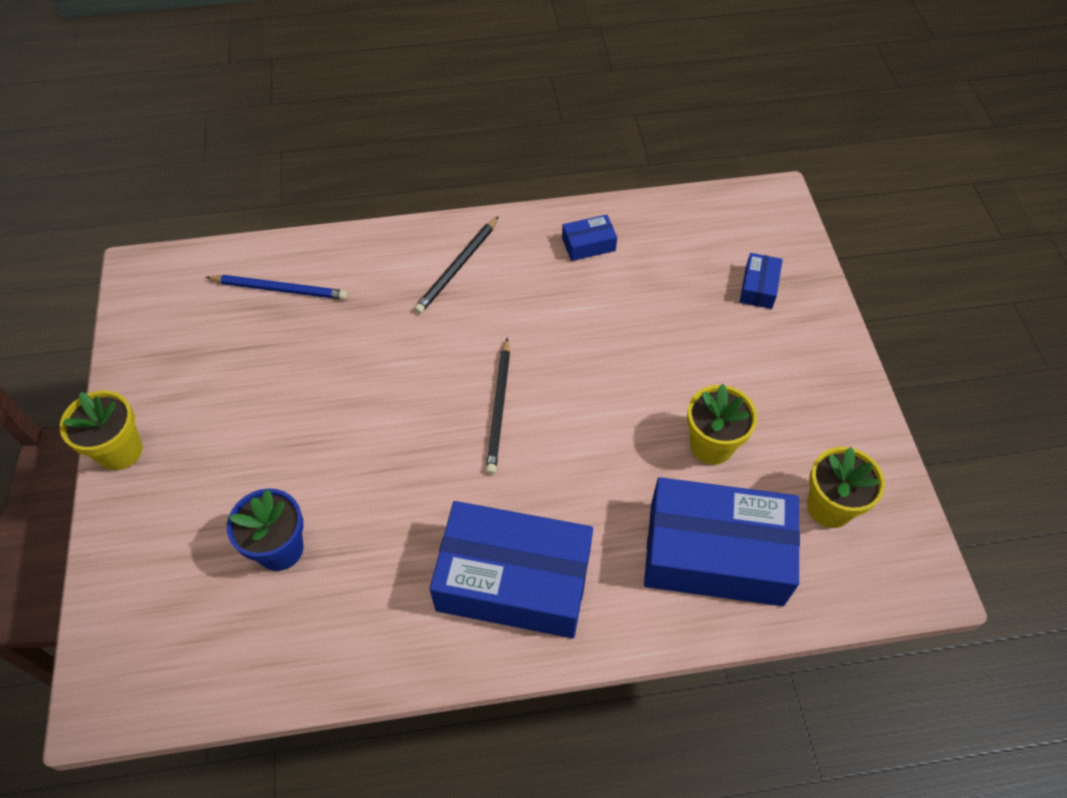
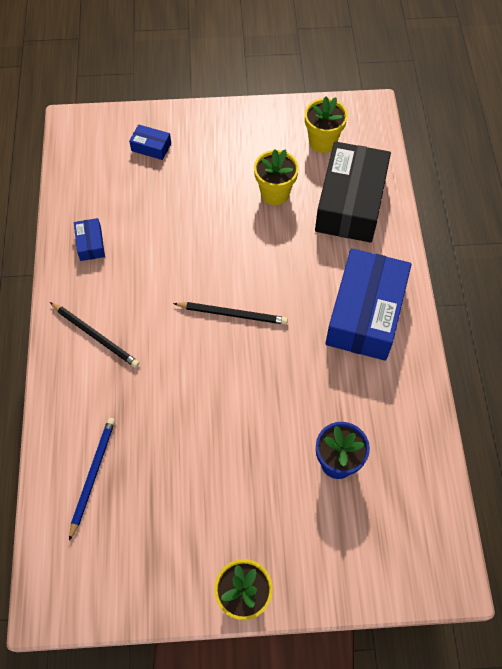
camera: 85 degrees left, 5 degrees up
blue box [644,477,800,606] -> black box [315,141,391,243]

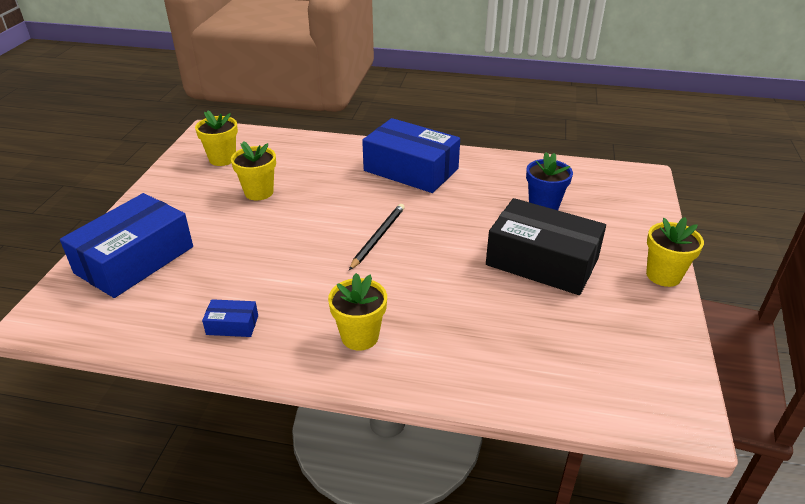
camera: 75 degrees left, 25 degrees down
black pencil [50,302,140,368] -> yellow flower pot [328,273,387,351]
blue pencil [69,418,115,541] -> none
blue box [129,124,171,160] -> blue box [60,193,193,298], size x2.38
black box [315,141,391,243] -> black box moved to [486,198,606,295]

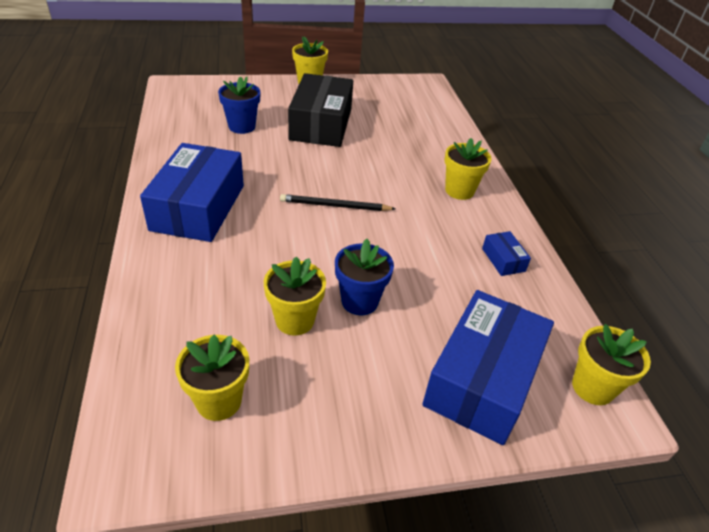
camera: 115 degrees left, 5 degrees up
blue box [60,193,193,298] -> blue box turned 75 degrees counterclockwise [422,290,554,445]
none -> blue flower pot [335,239,394,315]
none -> yellow flower pot [572,324,651,405]

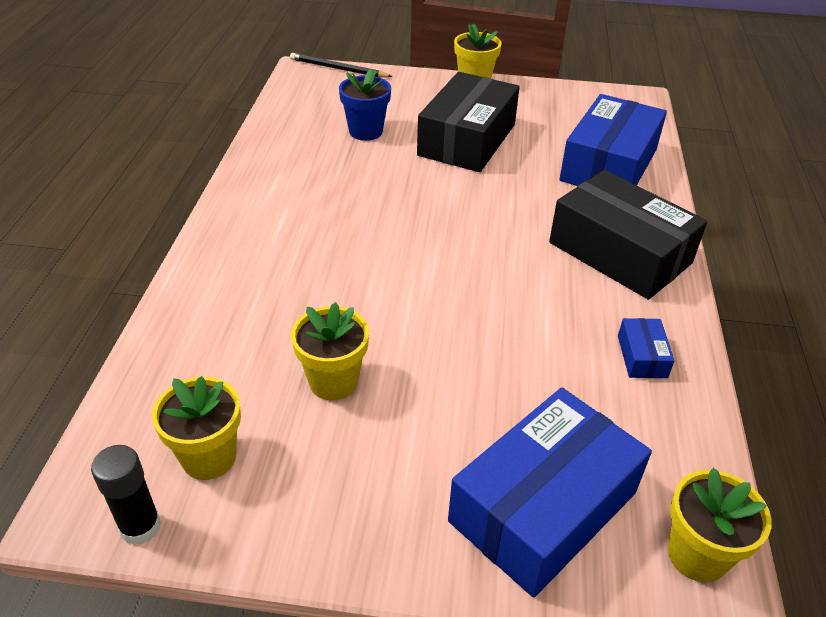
camera: 20 degrees right, 0 degrees up
blue box [140,143,244,242] -> blue box moved to [559,94,667,186]
black pencil [280,194,396,211] -> black pencil moved to [290,53,393,78]
blue flower pot [335,239,394,315] -> none
yellow flower pot [445,138,492,200] -> black box [549,170,707,300]
none -> black glue stick [91,445,161,545]

